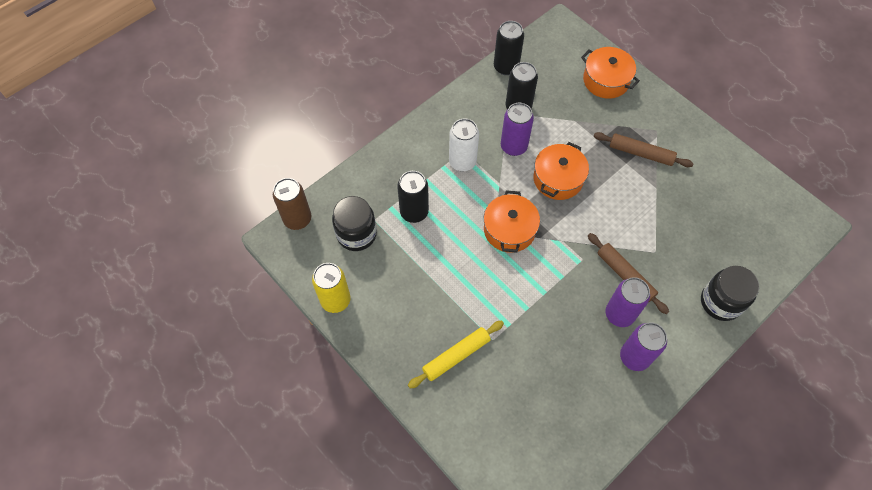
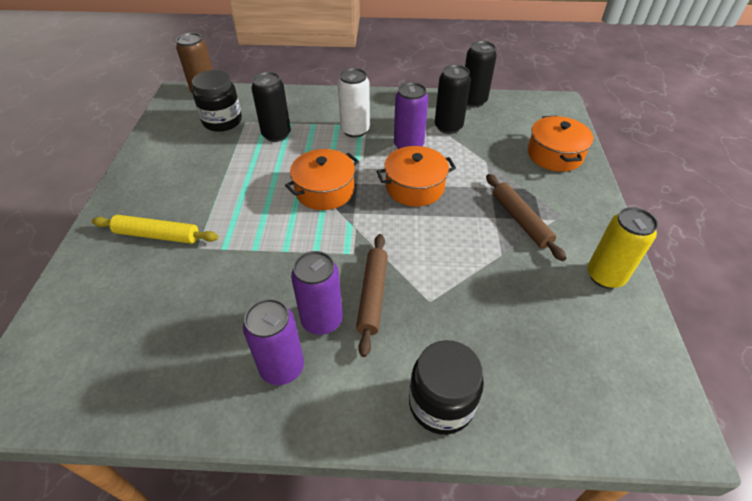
camera: 45 degrees right, 15 degrees down
yellow can [312,263,351,313] -> yellow can moved to [587,207,658,289]

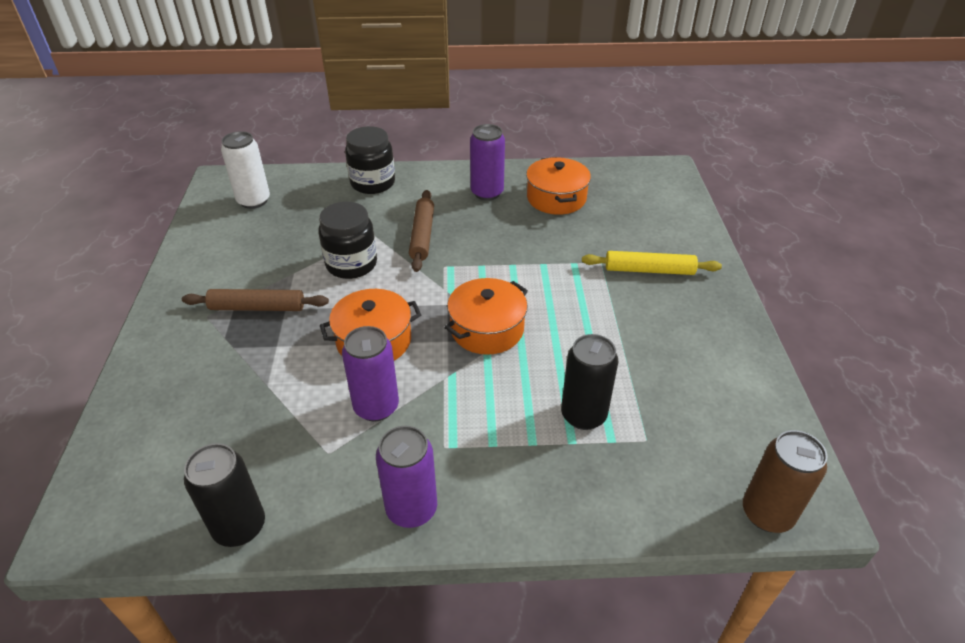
camera: 175 degrees right, 5 degrees down
black jar [192,70,242,132] -> black jar moved to [318,202,377,279]
purple can [291,251,343,335] -> purple can moved to [376,426,437,528]
white can [338,68,370,138] -> white can moved to [221,131,270,209]
black can [435,65,471,134] -> none
brown rolling pin [486,174,566,261] -> brown rolling pin turned 60 degrees counterclockwise [182,289,329,311]
orange pot [528,116,594,172] -> orange pot moved to [526,157,591,215]
yellow can [587,207,658,289] -> none

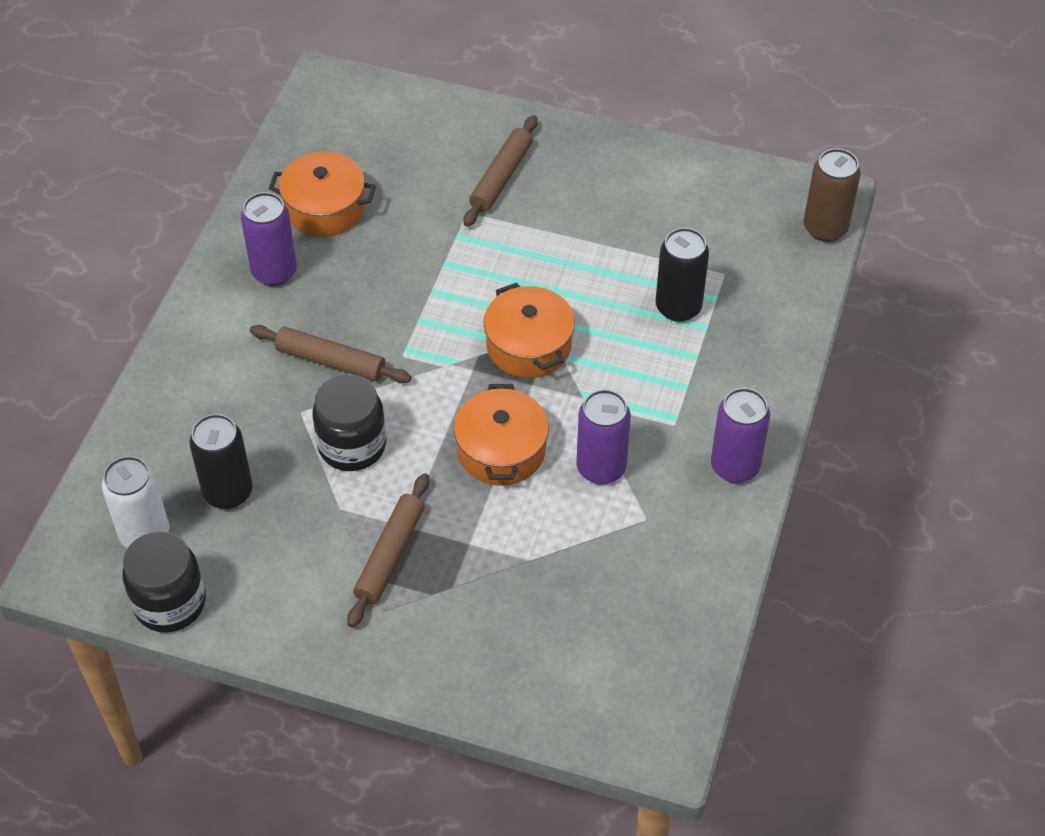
camera: 70 degrees left, 10 degrees up
black can [184,443,265,547] -> black can moved to [189,414,253,509]
black jar [345,126,395,194] -> black jar moved to [122,531,206,633]
yellow rolling pin [582,251,722,275] -> brown rolling pin [463,115,538,227]

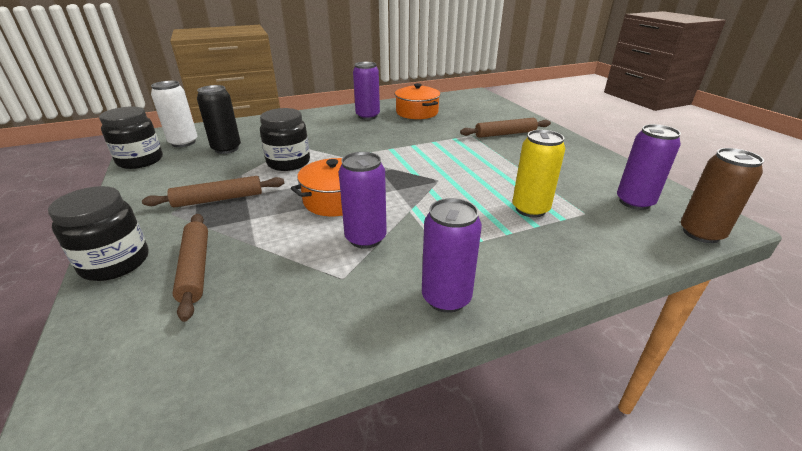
camera: 50 degrees right, 20 degrees down
brown rolling pin [250,325,411,383] -> brown rolling pin moved to [172,214,208,322]
orange pot [483,283,575,378] -> none
black can [656,228,709,322] -> yellow can [513,130,565,218]
none -> black jar [48,186,149,281]
none -> purple can [617,124,681,210]

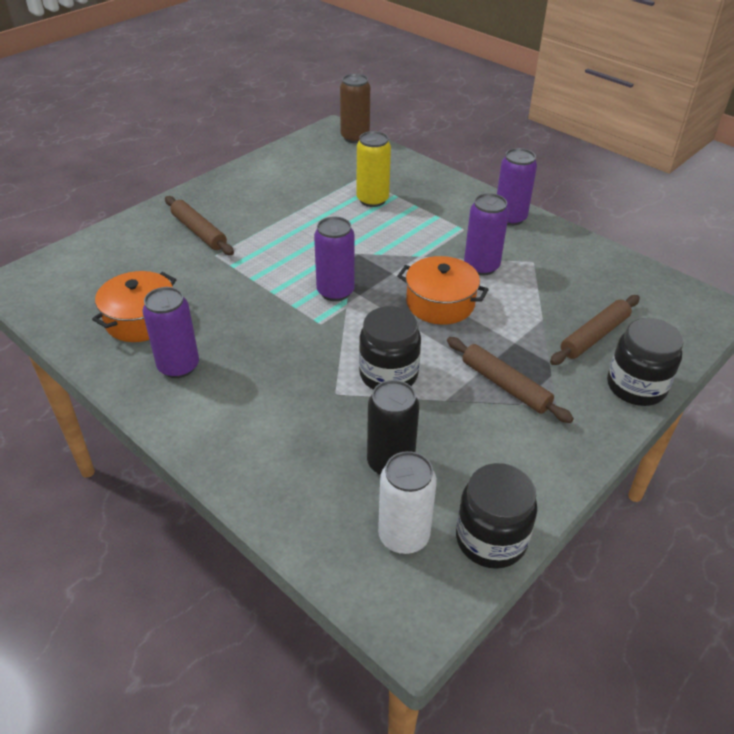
camera: 115 degrees left, 10 degrees up
purple can [617,124,681,210] -> purple can moved to [314,217,355,301]

